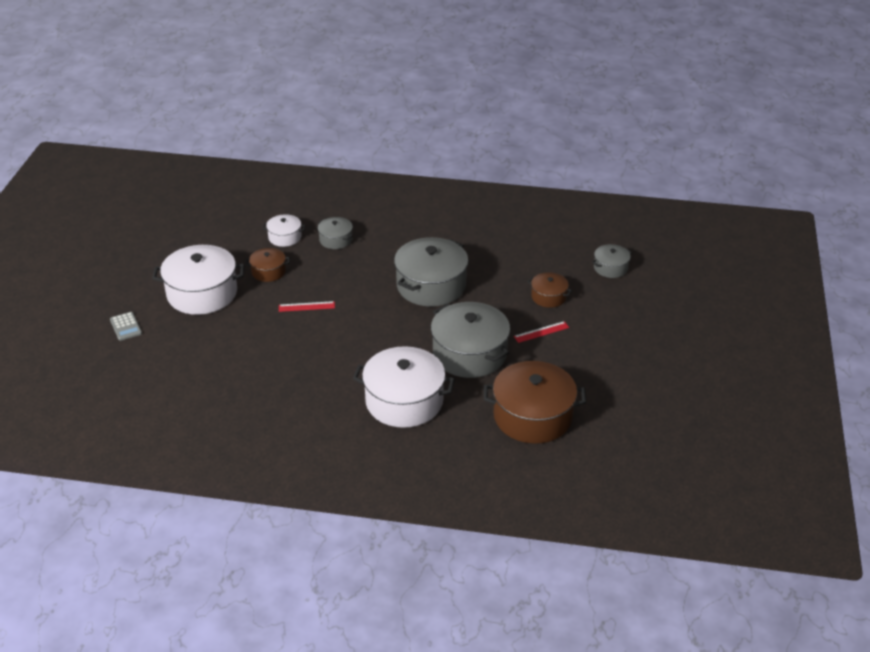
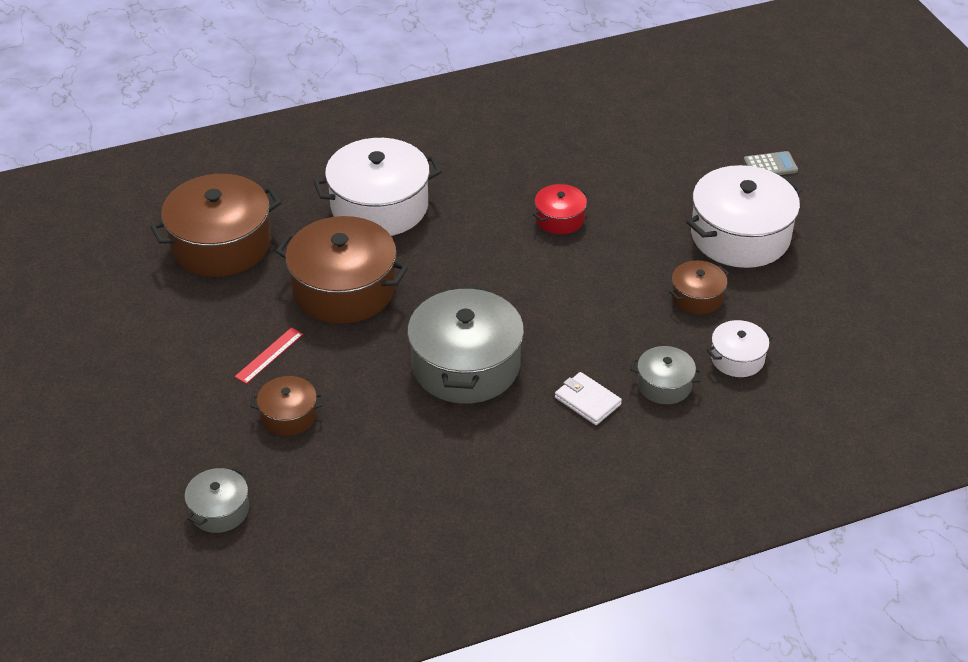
camera: 150 degrees right, 5 degrees up
grey calculator [110,312,142,341] -> grey calculator turned 135 degrees clockwise [743,151,798,175]
red ruler [279,301,335,312] -> none
grey pot [431,302,510,378] -> brown pot [276,216,408,324]
none -> red pot [533,184,588,234]
none -> white wallet [555,372,622,425]

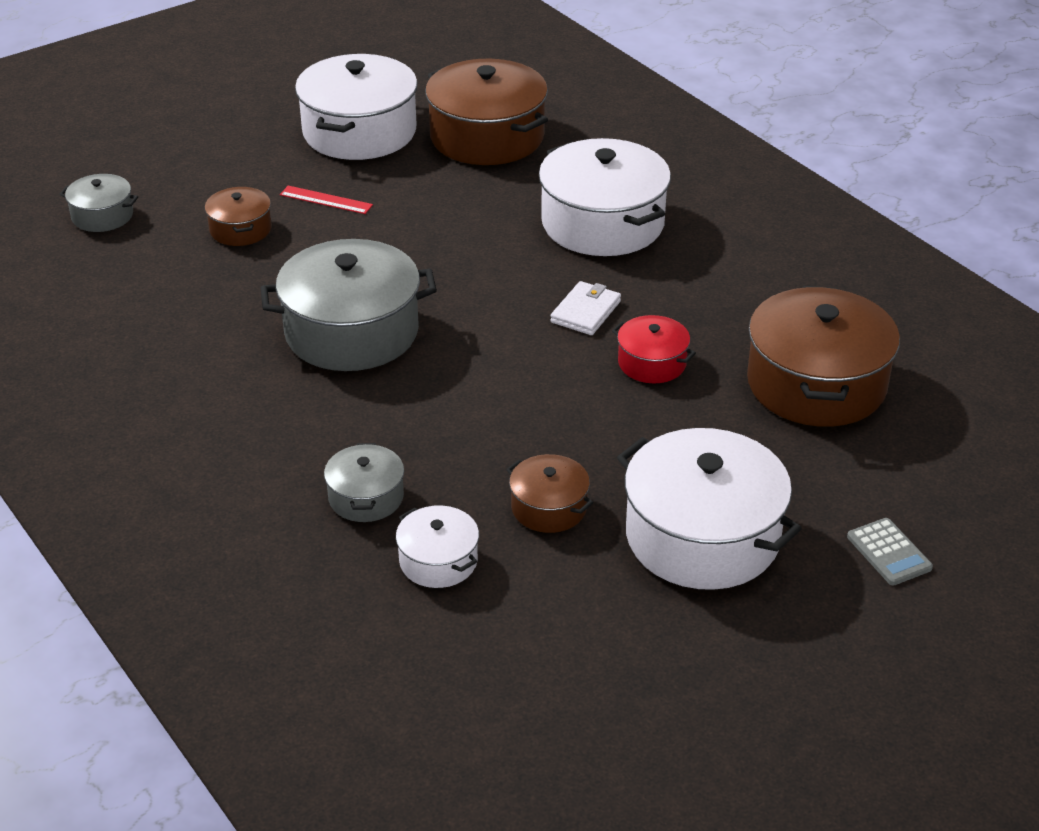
camera: 75 degrees right, 5 degrees down
brown pot [276,216,408,324] -> brown pot moved to [747,286,900,427]
white wallet [555,372,622,425] -> white wallet moved to [550,281,621,335]
none -> white pot [295,54,418,160]

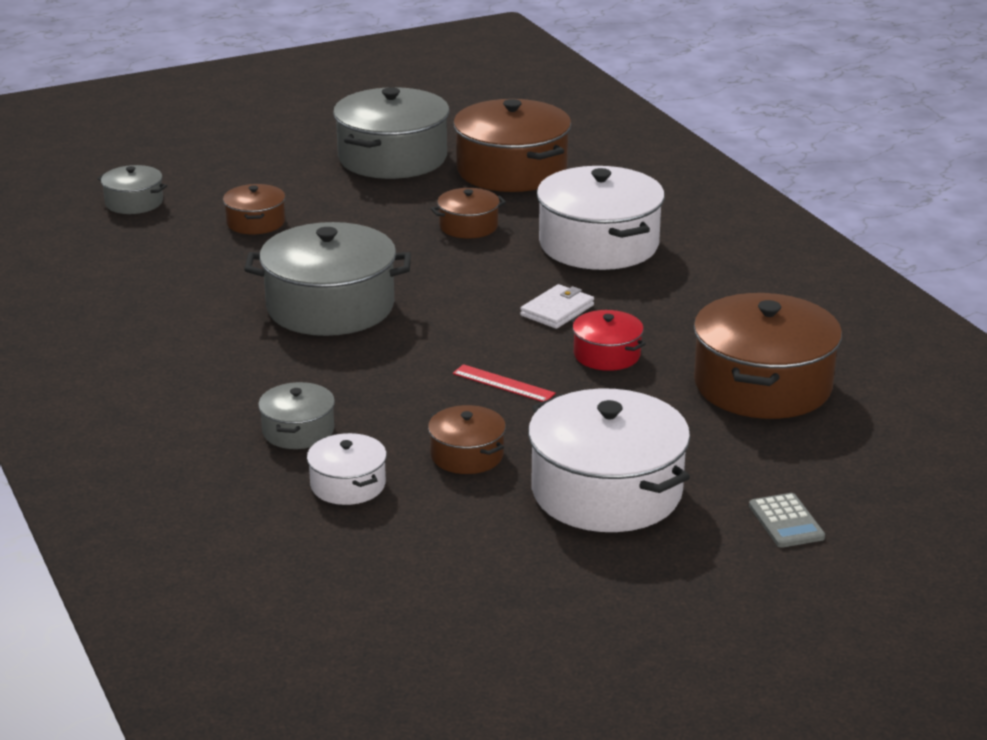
camera: 10 degrees right, 10 degrees down
red ruler [280,186,373,214] -> red ruler moved to [453,364,556,402]
white pot [295,54,418,160] -> grey pot [333,87,449,179]
none -> brown pot [431,188,506,238]

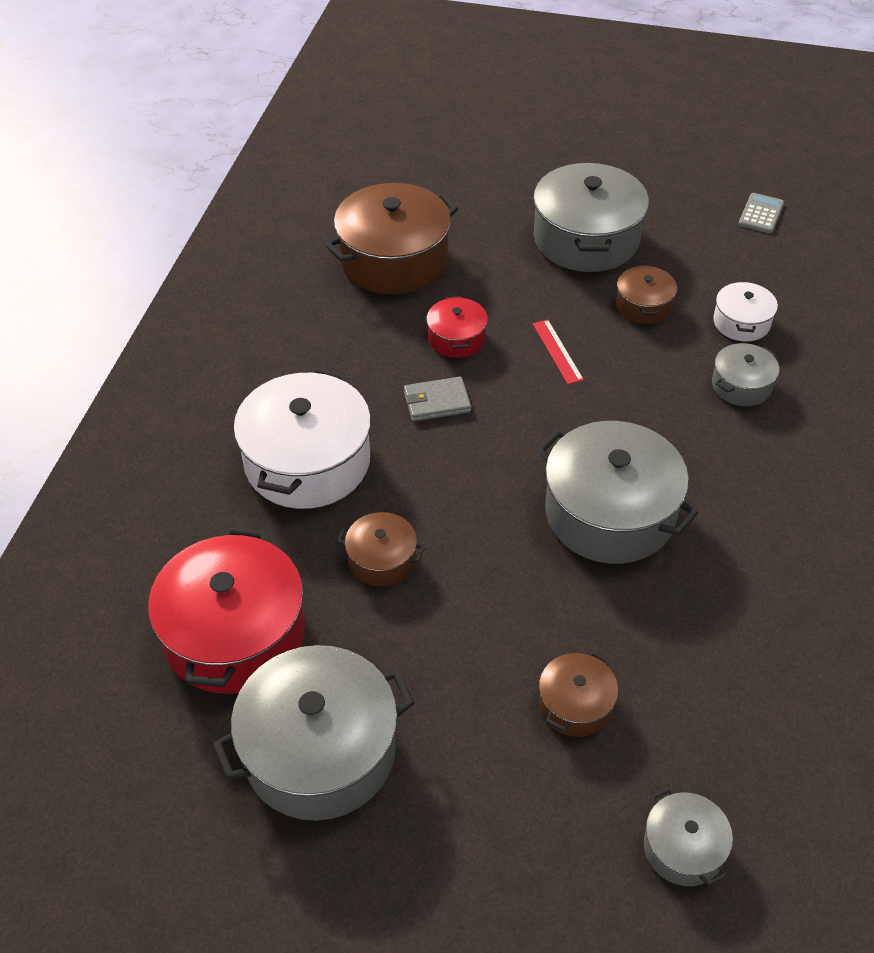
camera: 140 degrees left, 20 degrees up
brown pot [453,99,571,192] -> red pot [148,528,305,694]
white wallet [520,284,594,329] -> grey wallet [404,377,471,421]
white pot [528,389,690,532] -> grey pot [533,162,649,272]
grey calculator [749,493,825,548] -> grey calculator moved to [738,193,784,233]

